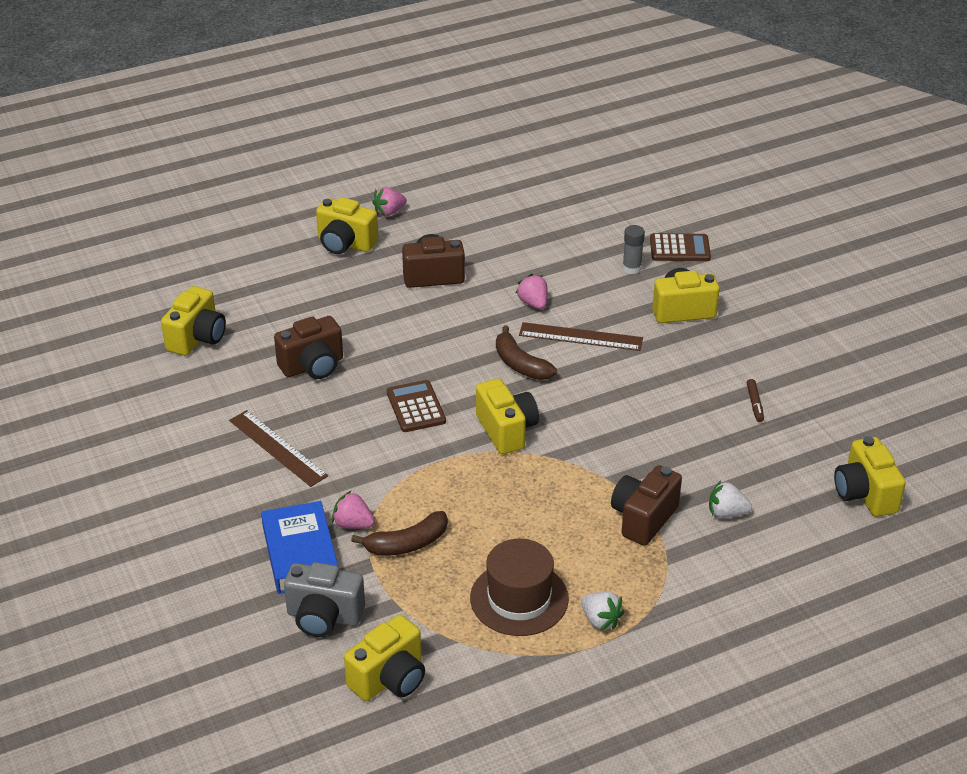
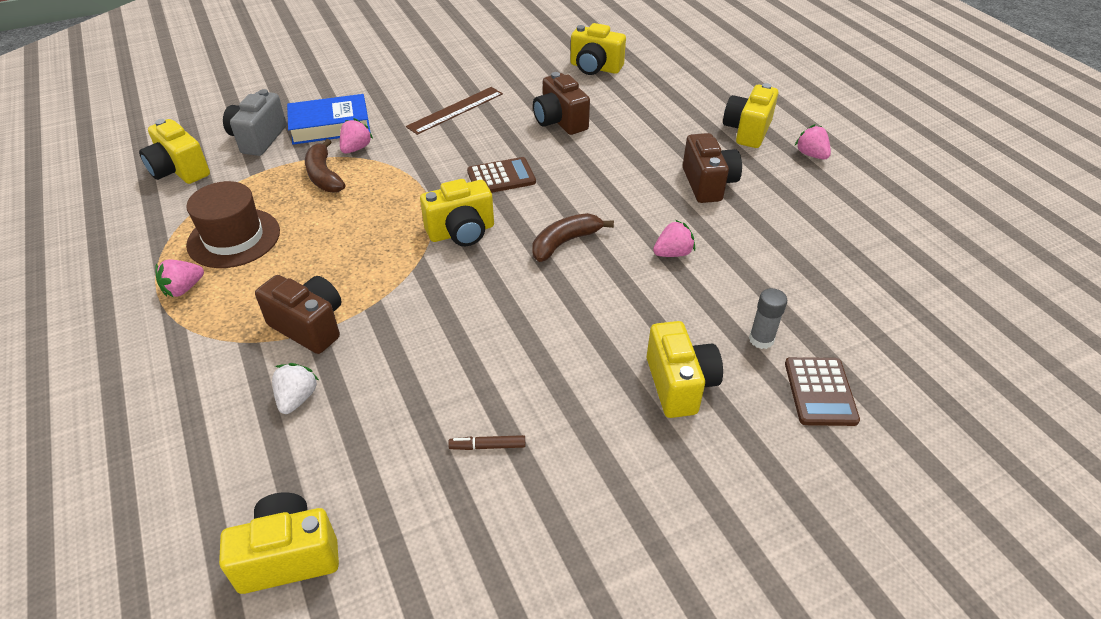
camera: 90 degrees right, 5 degrees up
brown ruler [519,322,643,351] -> none
white strawberry [581,591,624,631] -> pink strawberry [155,259,204,297]

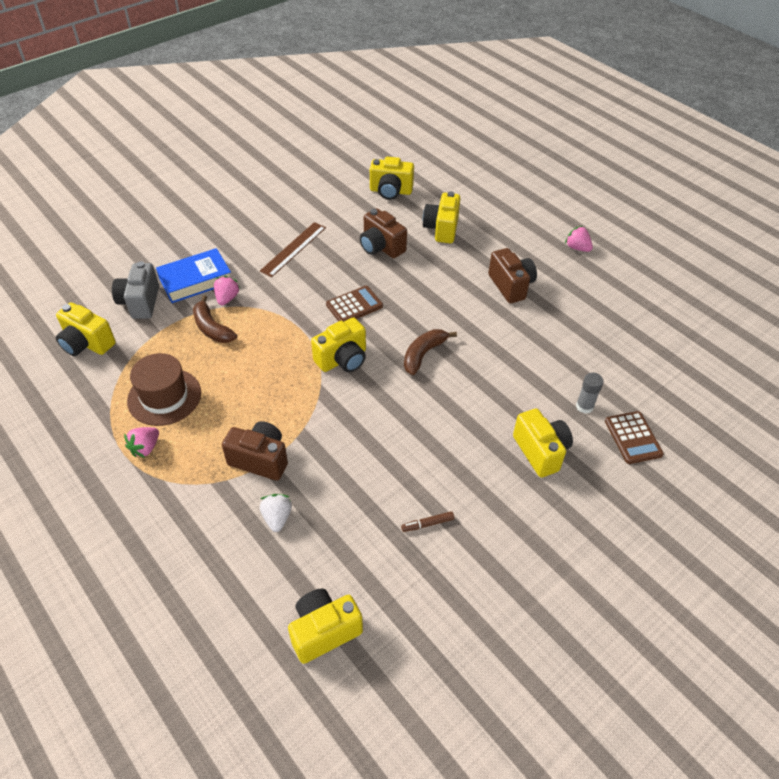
camera: 15 degrees left, 5 degrees up
pink strawberry [653,220,695,257] -> none
yellow camera [723,83,778,148] -> yellow camera moved to [423,191,460,243]

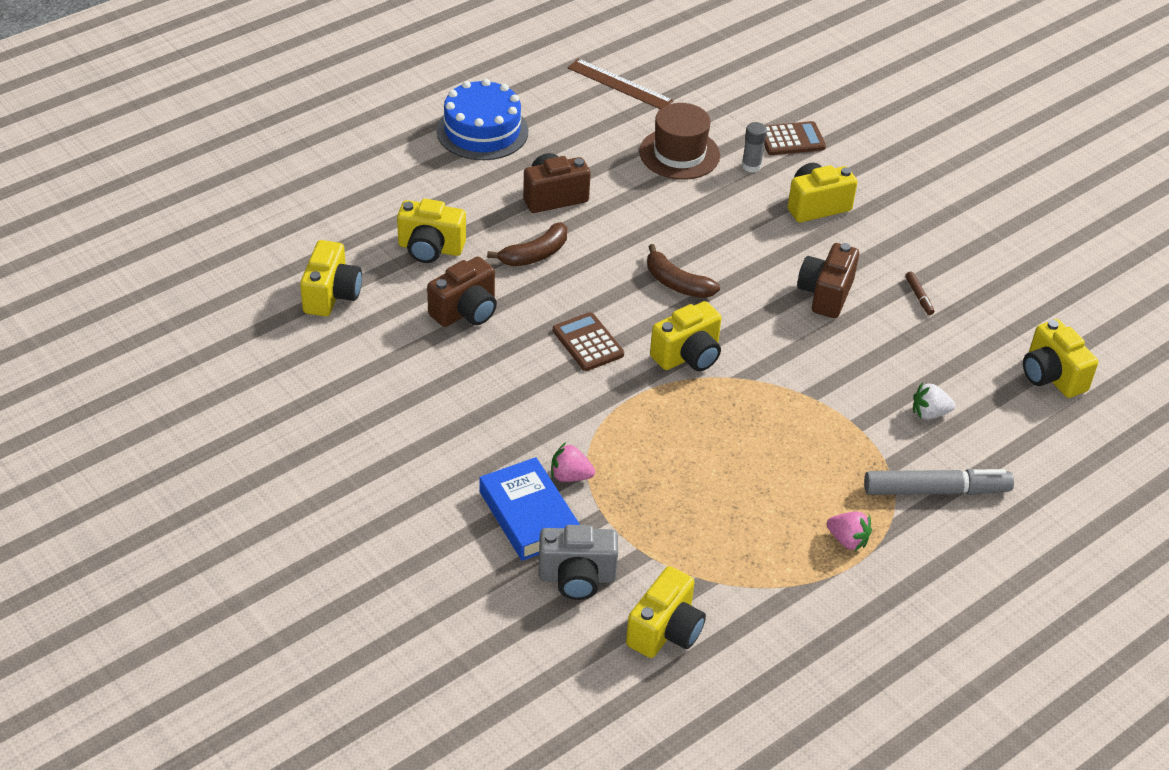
camera: 90 degrees left, 5 degrees down
brown hat [127,353,201,426] -> brown hat moved to [639,103,720,180]
brown banana [193,295,237,343] -> brown banana moved to [487,222,567,266]
brown camera [222,421,288,481] -> brown camera moved to [797,243,859,318]
brown ruler [259,222,326,277] -> brown ruler moved to [568,59,674,109]
yellow camera [311,317,366,372] -> yellow camera turned 90 degrees clockwise [650,301,721,371]
pink strawberry [565,226,593,252] -> blue cake [436,79,528,160]
none -> grey marker [864,469,1014,495]

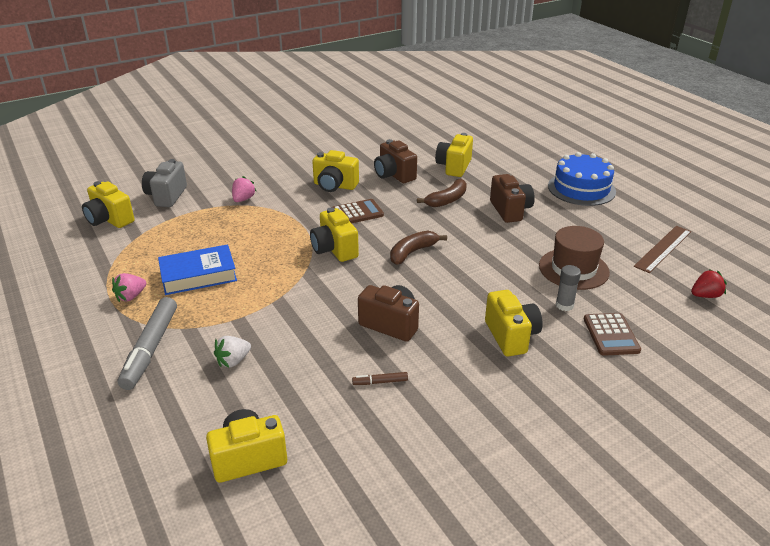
camera: 100 degrees right, 10 degrees down
yellow camera [300,240,362,317] -> yellow camera moved to [312,150,359,192]
blue book [479,457,580,561] -> blue book moved to [158,244,237,295]
brown banana [487,222,567,266] -> brown banana turned 105 degrees counterclockwise [417,179,467,207]
white strawberry [913,382,955,419] -> white strawberry turned 135 degrees counterclockwise [214,336,251,368]
none -> red strawberry [691,269,727,298]

